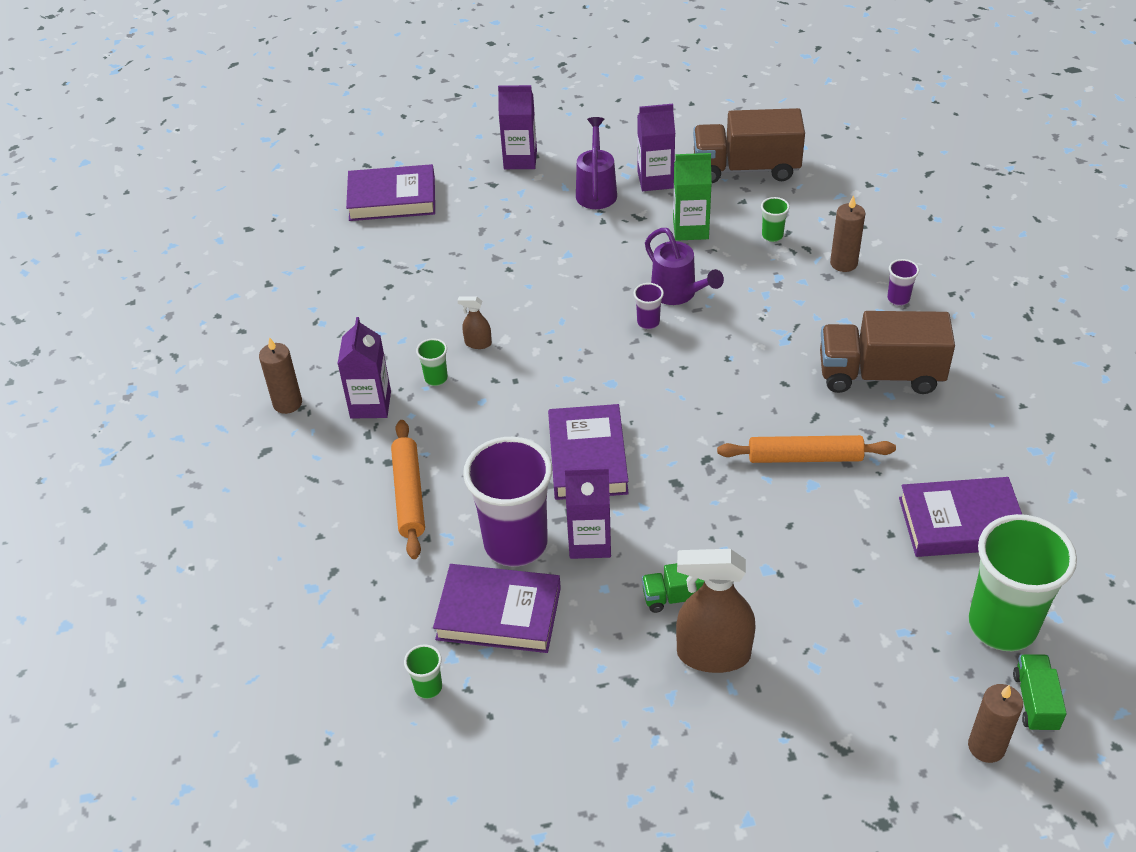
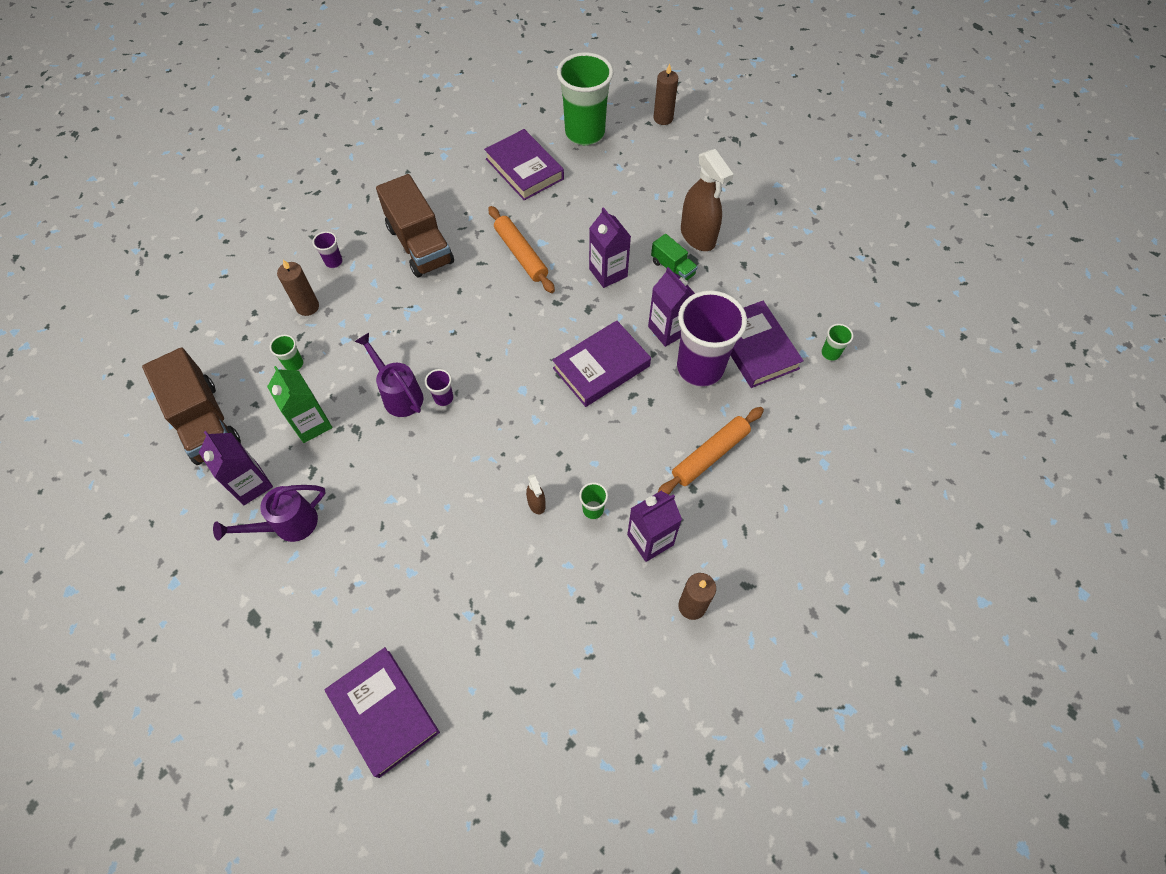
camera: 125 degrees left, 15 degrees up
purple carton [498,85,537,169] -> purple carton moved to [589,207,631,288]
purple watering can [645,228,724,305] -> purple watering can turned 60 degrees counterclockwise [355,333,423,417]
green truck [1013,654,1067,732] -> none

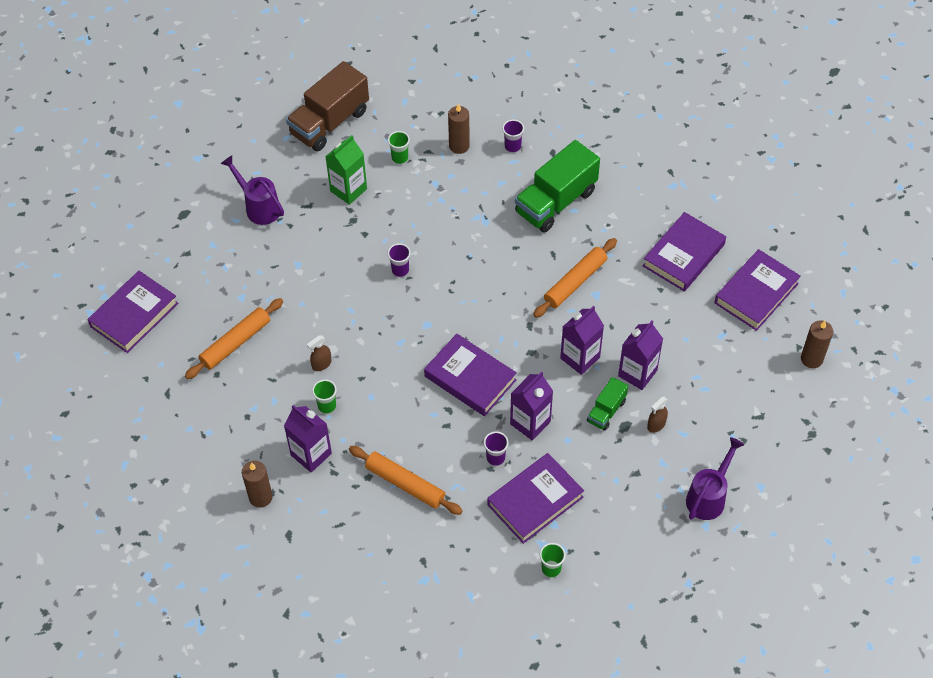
camera: 75 degrees right, 5 degrees down
purple carton [199,431,273,505] -> purple carton moved to [618,320,663,390]
purple watering can [355,333,423,417] -> purple watering can moved to [686,437,744,520]
brown truck [376,174,454,277] -> green truck [515,140,600,233]
green cup [557,52,613,145] -> purple book [714,249,801,331]
purple cup [677,290,747,387] -> purple cup [484,431,509,466], size x0.40
brown spray bottle [681,149,734,251] -> brown spray bottle [647,397,668,433], size x0.46
none -> orange rolling pin [185,298,283,379]

